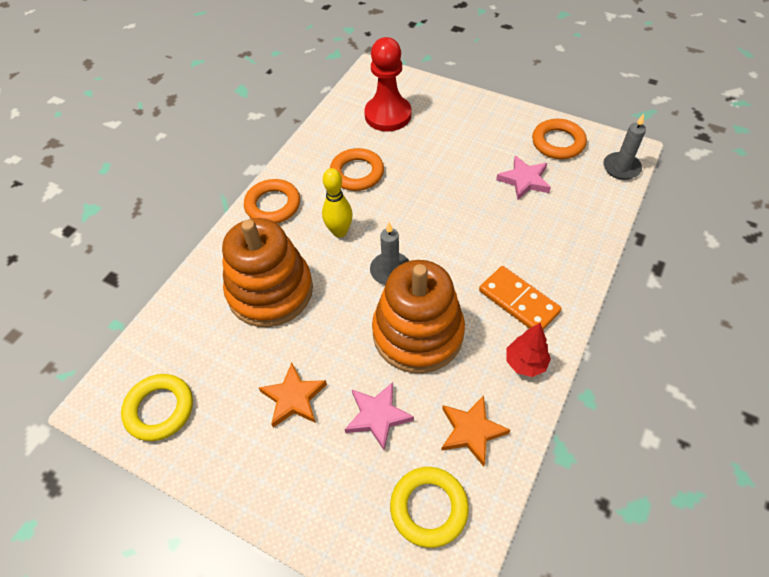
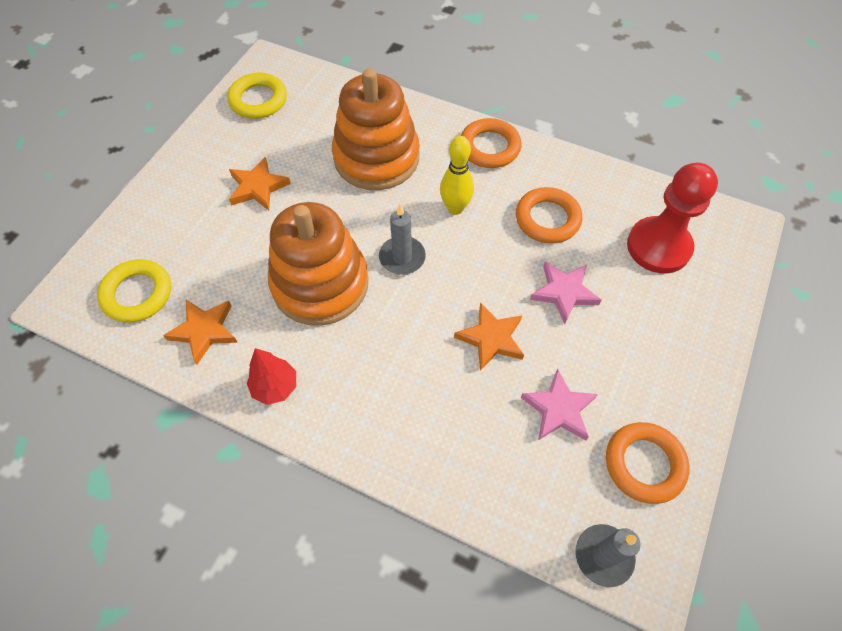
camera: 85 degrees right, 5 degrees up
pink star [345,382,414,450] -> pink star moved to [530,262,602,324]
orange domino [479,266,561,330] -> none
none -> orange star [454,302,524,371]

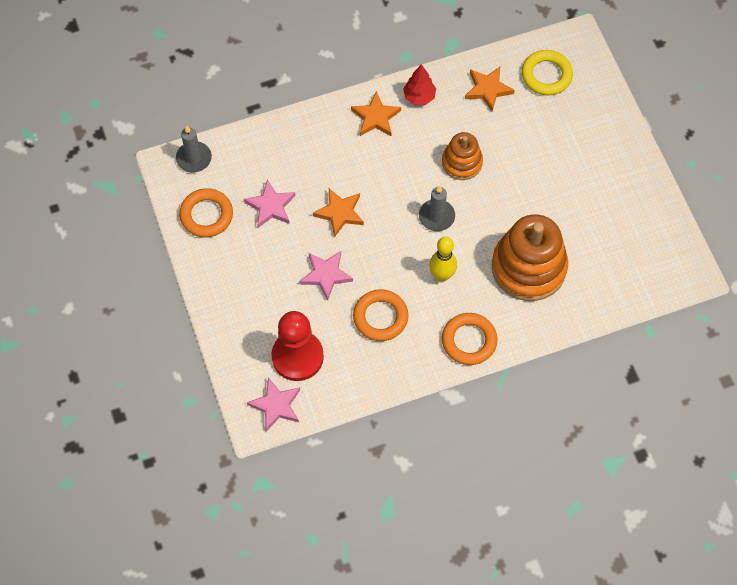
camera: 135 degrees right, 5 degrees up
yellow ring [227,73,287,119] -> none
orange star [229,157,291,210] -> orange star moved to [351,91,401,136]
orange stacking toy [268,202,369,326] -> orange stacking toy [442,132,483,180], size x0.56
none -> pink star [247,377,300,431]

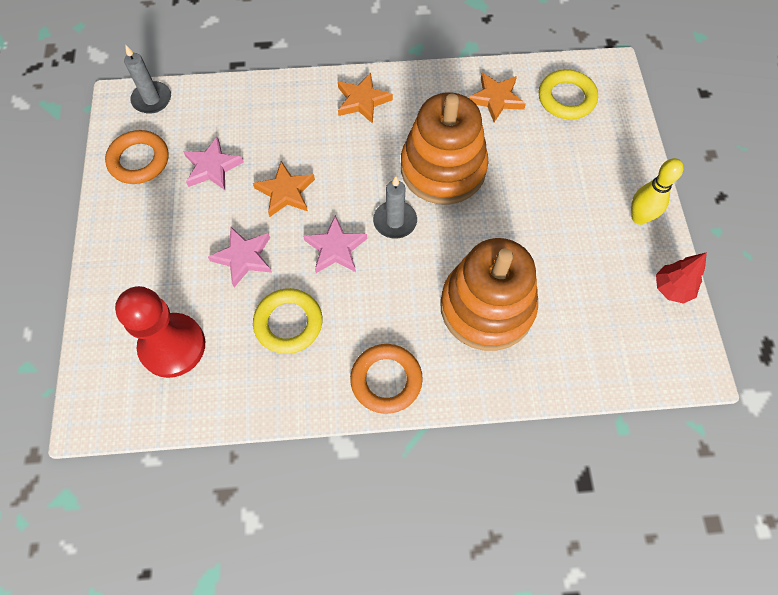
camera: 15 degrees right, 0 degrees up
pink star [247,377,300,431] -> pink star moved to [303,215,367,273]
orange ring [353,289,408,341] -> yellow ring [253,288,322,354]
red tree [403,64,436,105] -> red tree moved to [656,252,707,304]
yellow bowling pin [429,237,457,281] -> yellow bowling pin moved to [631,158,683,225]
orange stacking toy [442,132,483,180] -> orange stacking toy [401,93,489,204], size x1.79

